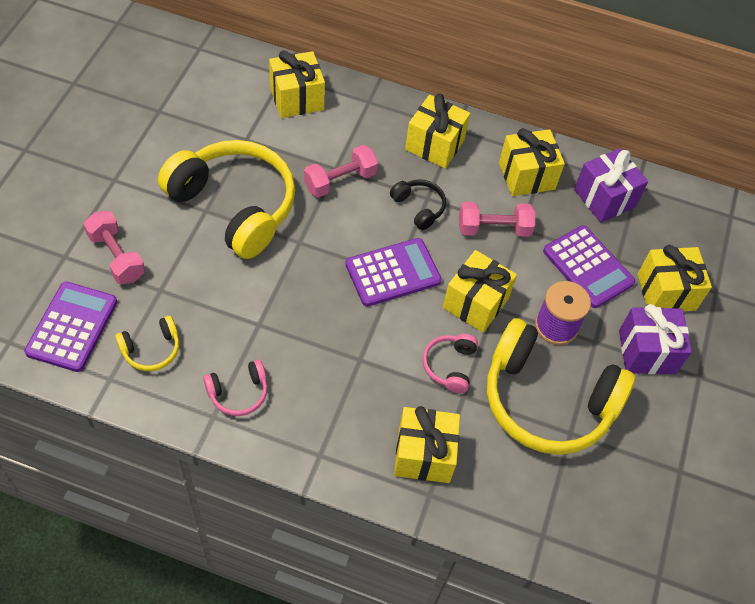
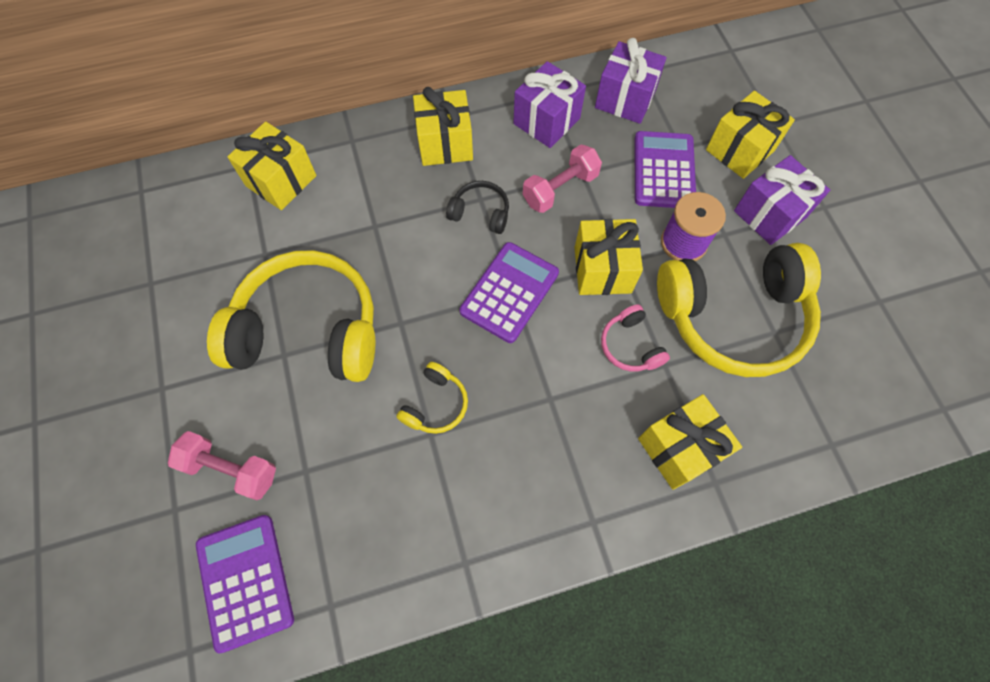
camera: 30 degrees left, 10 degrees up
yellow headphones [115,316,179,371] -> yellow headphones moved to [396,362,468,434]
pink headphones [203,360,268,416] -> none
pink dumbbell [304,145,378,198] -> none
yellow gift [499,128,565,196] -> purple gift [513,61,586,148]
purple calculator [543,225,635,308] -> purple calculator turned 105 degrees counterclockwise [634,131,696,208]

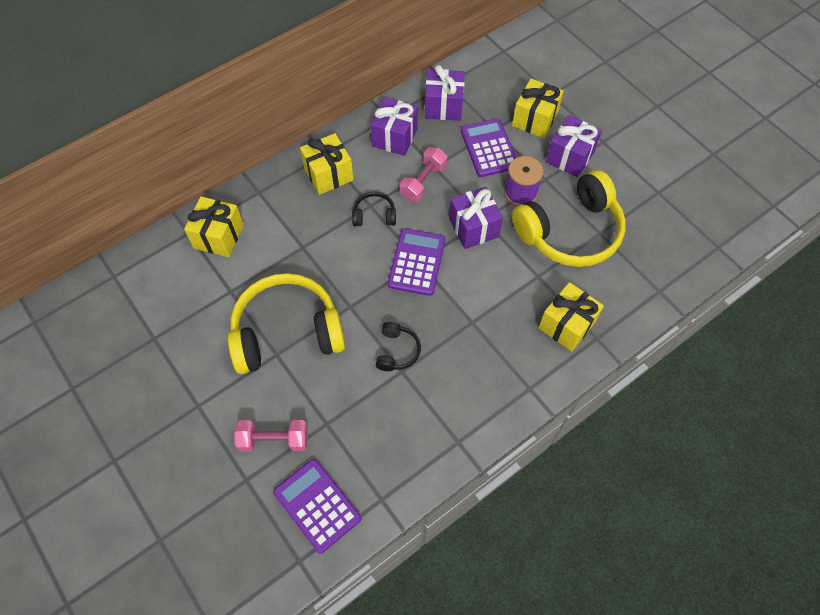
camera: 20 degrees left, 5 degrees down
yellow headphones [396,362,468,434] -> black headphones [376,322,421,371]
yellow gift [574,219,643,295] -> purple gift [449,187,503,249]
pink headphones [601,304,670,371] -> none

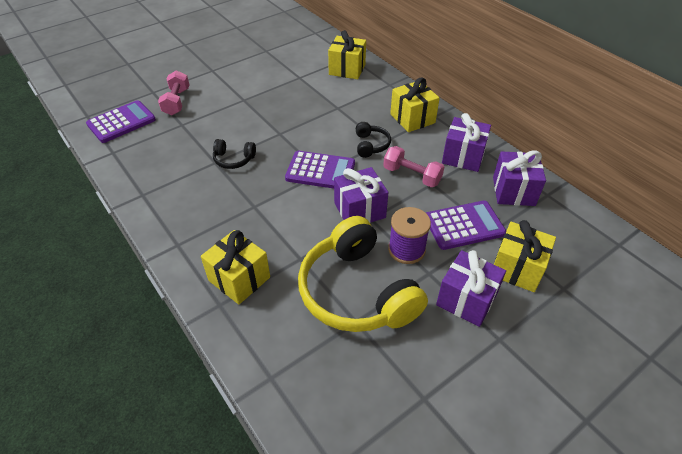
camera: 90 degrees right, 15 degrees down
yellow headphones [228,273,345,374] -> none

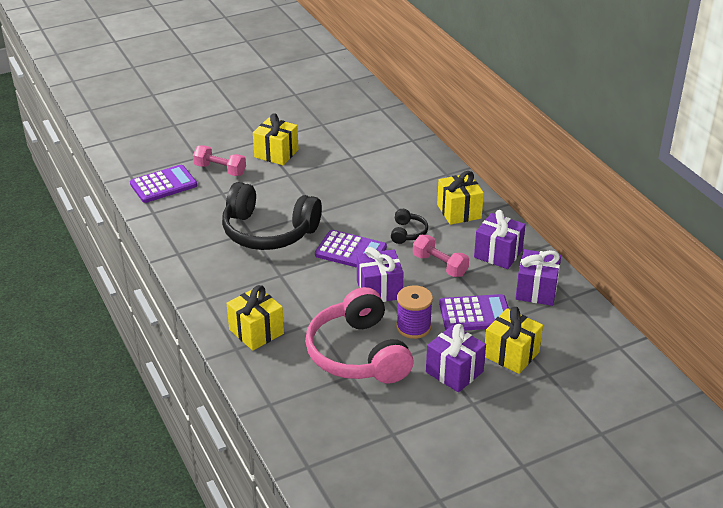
camera: 10 degrees right, 10 degrees down
pink dumbbell [158,70,190,115] -> pink dumbbell turned 75 degrees counterclockwise [193,145,246,176]
black headphones [213,139,256,169] -> black headphones [222,182,322,250], size x2.30
yellow headphones [298,216,428,332] -> pink headphones [305,287,414,383]
yellow gift [328,30,366,79] -> yellow gift moved to [253,113,299,165]

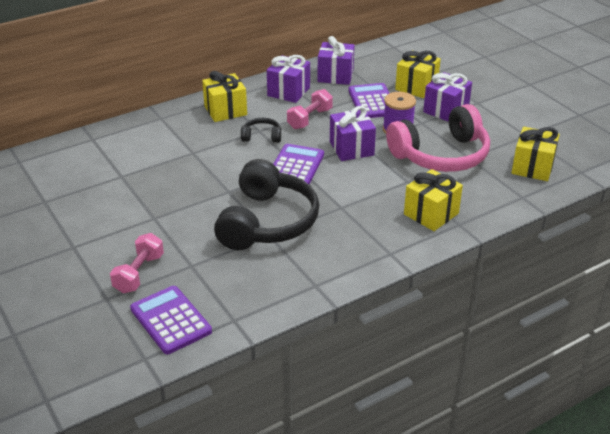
camera: 95 degrees left, 0 degrees up
yellow gift [253,113,299,165] -> yellow gift moved to [512,127,560,181]

